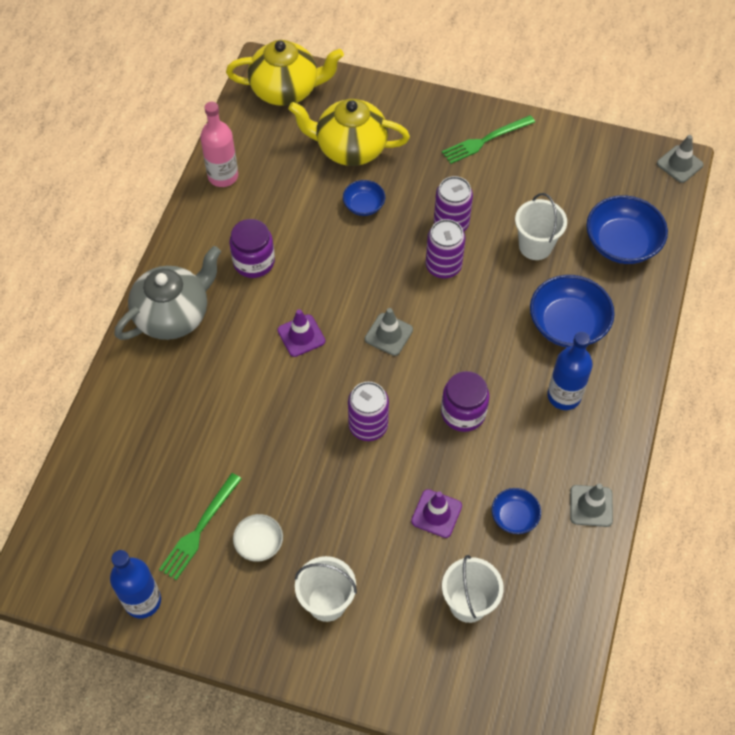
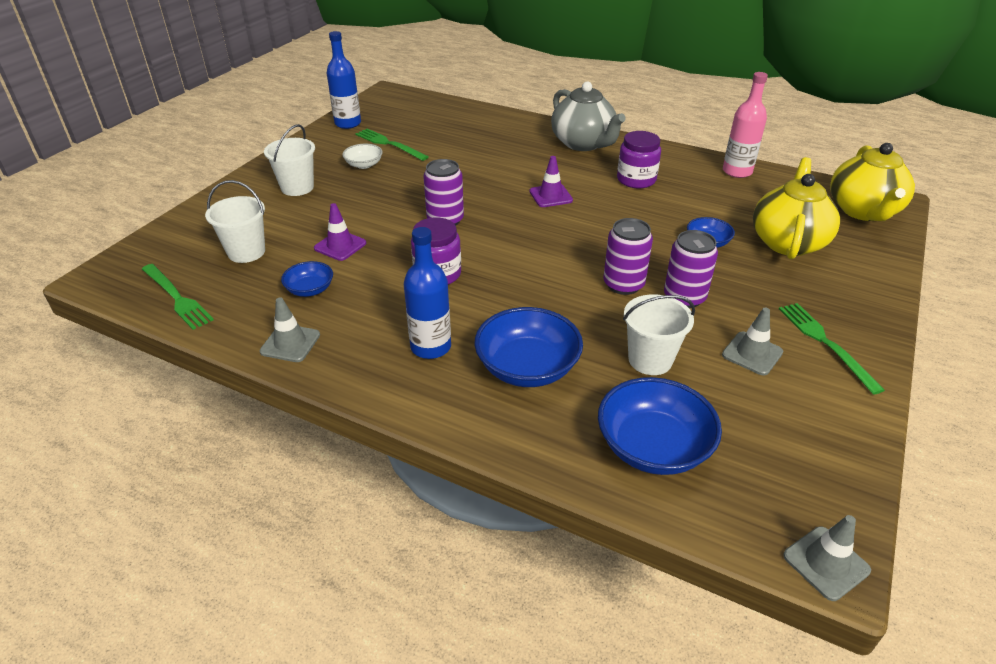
camera: 100 degrees right, 20 degrees down
grey traffic cone [365,308,413,356] -> grey traffic cone moved to [722,308,783,376]
none -> green fork [142,264,214,330]

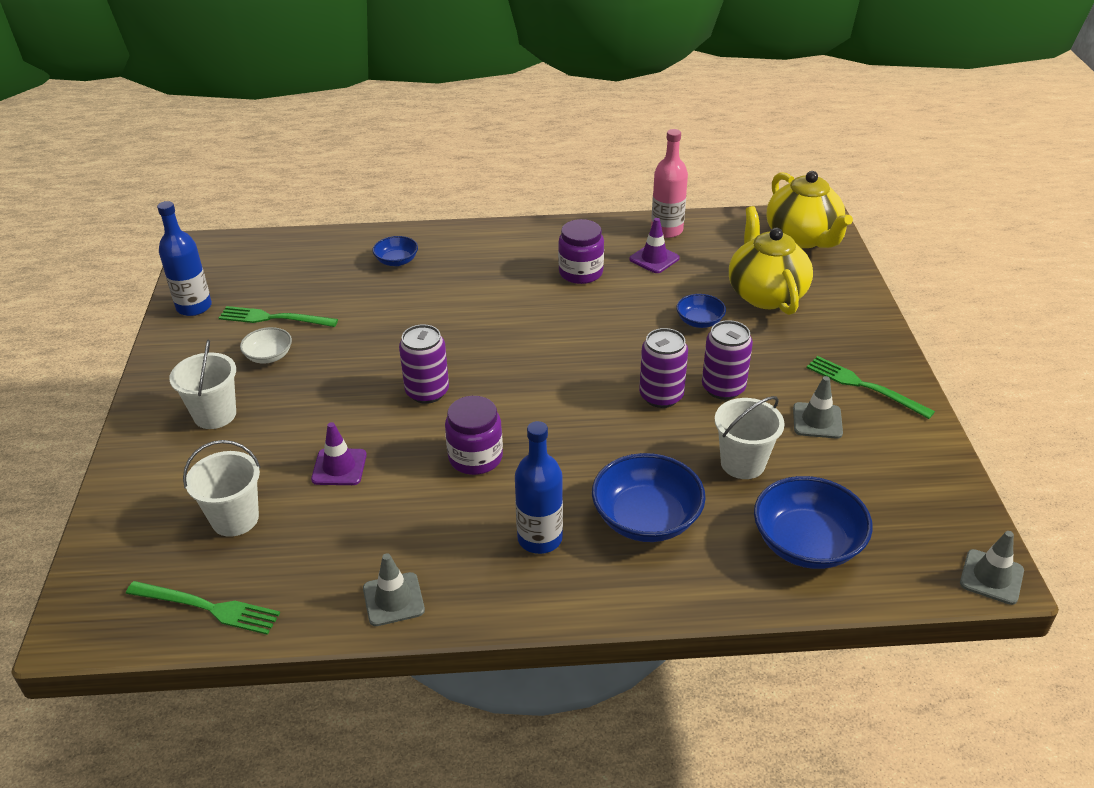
camera: 30 degrees left, 0 degrees up
blue bowl [281,261,333,297] -> blue bowl moved to [373,236,418,266]
purple traffic cone [530,156,573,207] -> purple traffic cone moved to [629,218,680,273]
grey teapot [551,81,626,151] -> none

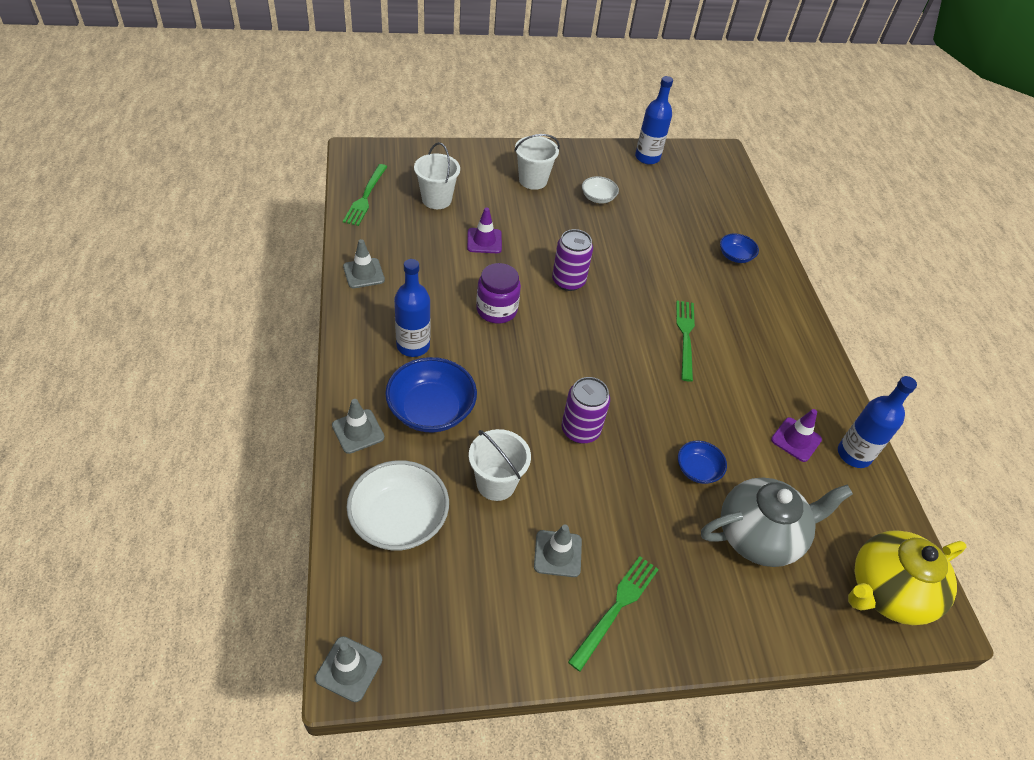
camera: 80 degrees right, 10 degrees up
green fork [219,306,338,327] -> green fork moved to [676,301,695,381]
purple jar [558,219,604,284] -> none
pink bottle [651,129,688,238] -> blue bottle [838,376,917,468]
purple can [702,320,753,400] -> none
yellow teapot [729,206,813,315] -> grey teapot [701,478,853,567]
blue bowl [754,476,873,569] -> white bowl [347,460,449,551]
none -> grey traffic cone [332,399,385,454]

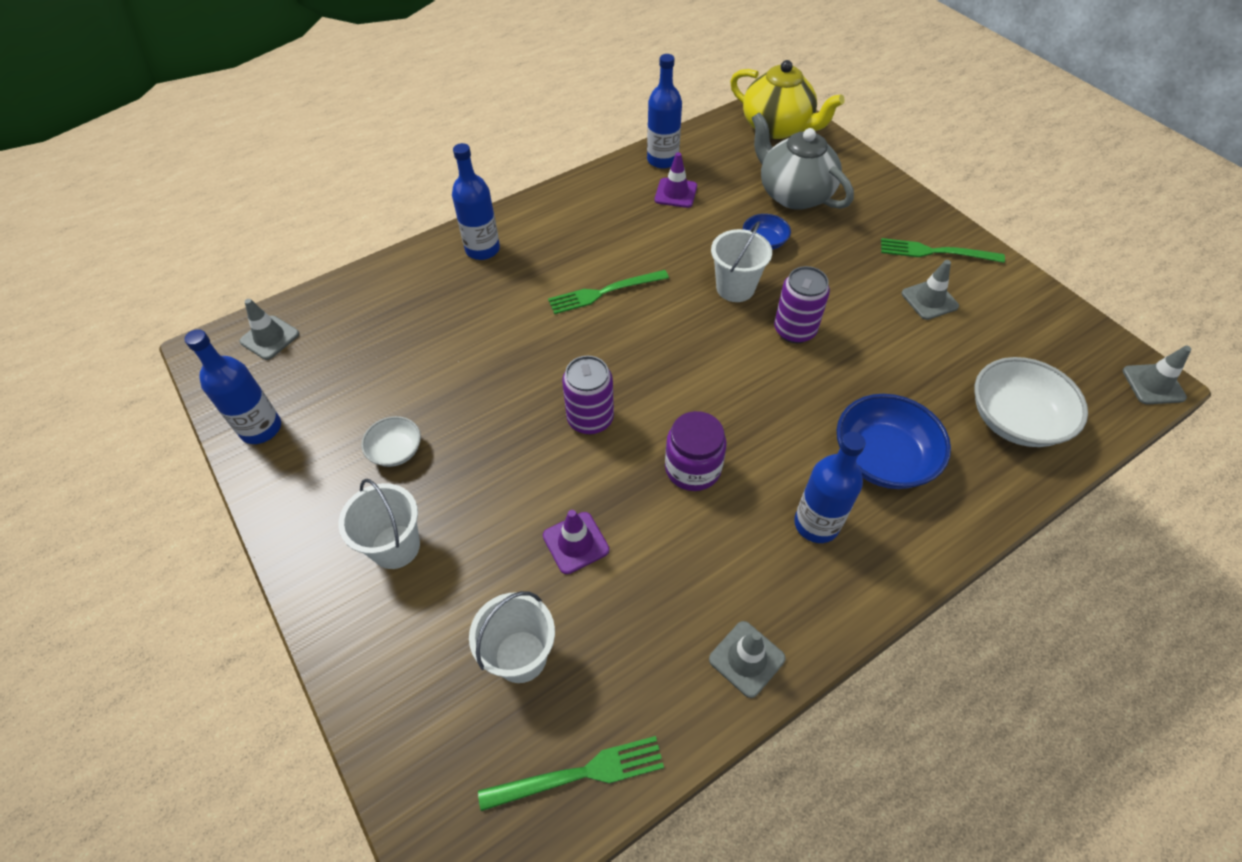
camera: 110 degrees left, 5 degrees up
grey traffic cone [332,399,385,454] -> grey traffic cone moved to [239,299,299,360]
white bucket [469,429,531,501] -> white bucket moved to [711,221,772,302]
blue bowl [720,233,759,263] -> none
none -> blue bottle [452,143,500,260]

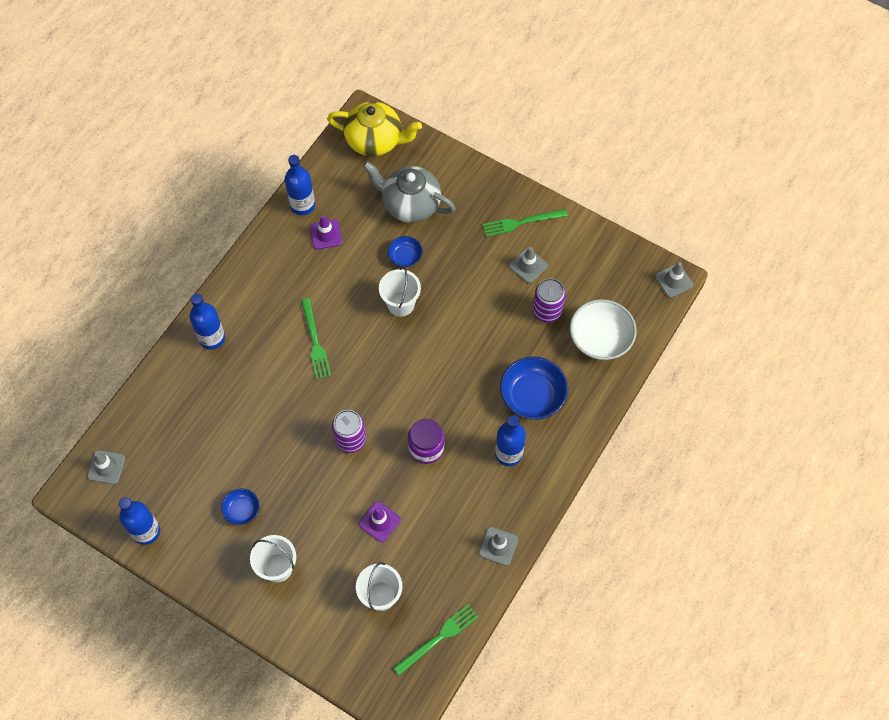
camera: 25 degrees left, 10 degrees up
white bowl [361,416,421,467] -> blue bowl [221,488,260,525]
green fork [548,270,669,314] -> green fork turned 60 degrees counterclockwise [301,298,331,379]
purple can [774,266,830,343] -> purple can moved to [533,278,566,323]

